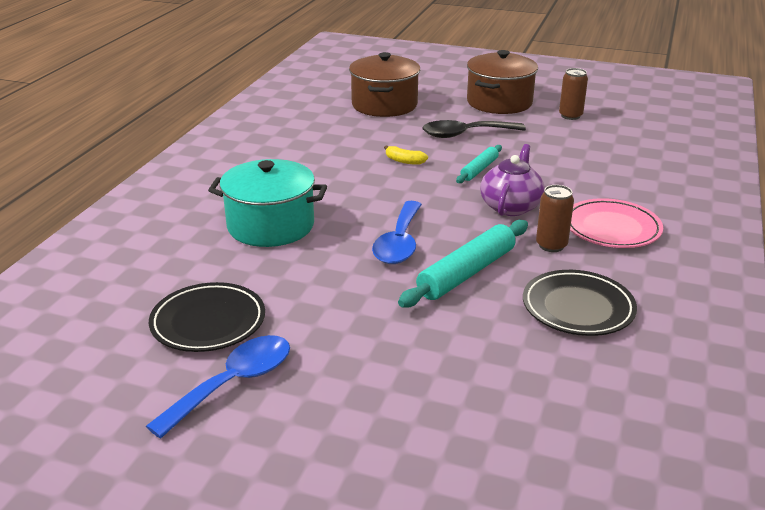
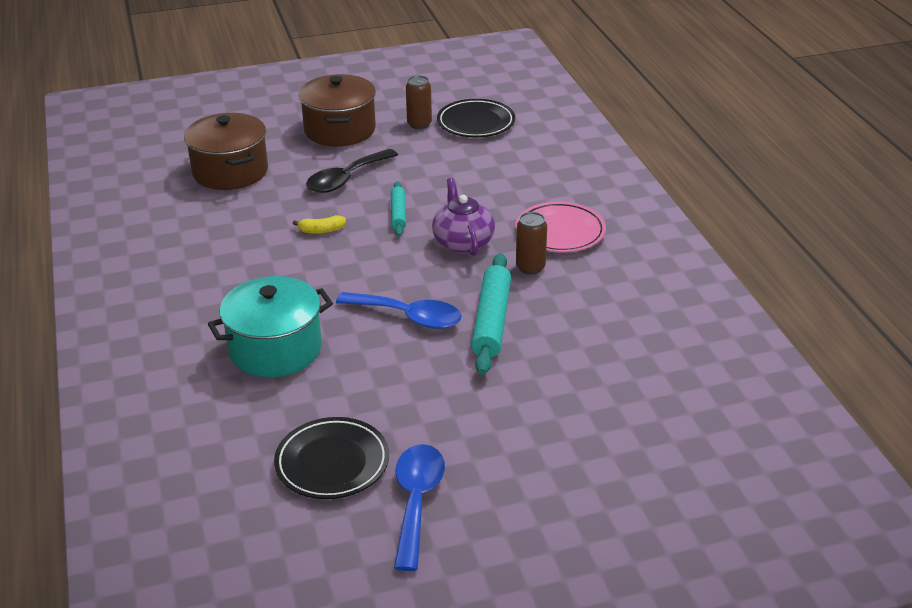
camera: 35 degrees left, 5 degrees up
blue spoon [372,201,422,264] -> blue spoon turned 45 degrees counterclockwise [336,292,462,329]
black plate [523,270,637,336] -> black plate moved to [437,99,515,137]

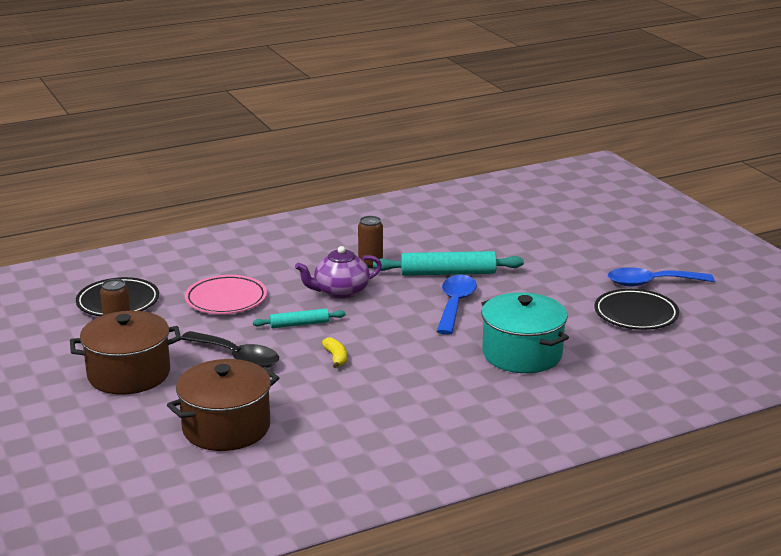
camera: 100 degrees left, 10 degrees down
pink plate [516,201,606,253] -> pink plate moved to [185,275,267,314]

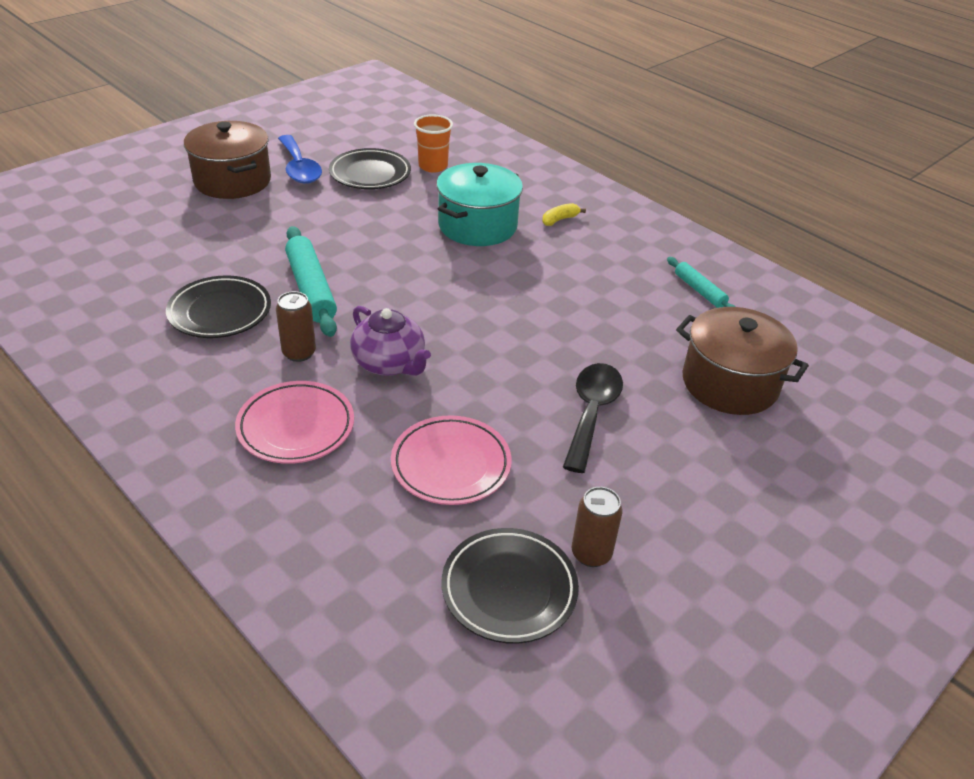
camera: 110 degrees left, 15 degrees up
brown pot [70,311,181,395] -> brown pot moved to [184,121,271,199]
turquoise rolling pin [253,309,346,328] -> turquoise rolling pin moved to [667,257,736,308]
yellow banana [322,337,347,368] -> yellow banana moved to [542,203,586,226]
blue spoon [437,275,477,335] -> none
none -> black plate [166,275,271,338]
none -> pink plate [235,381,354,464]
none -> orange cup [414,115,453,173]

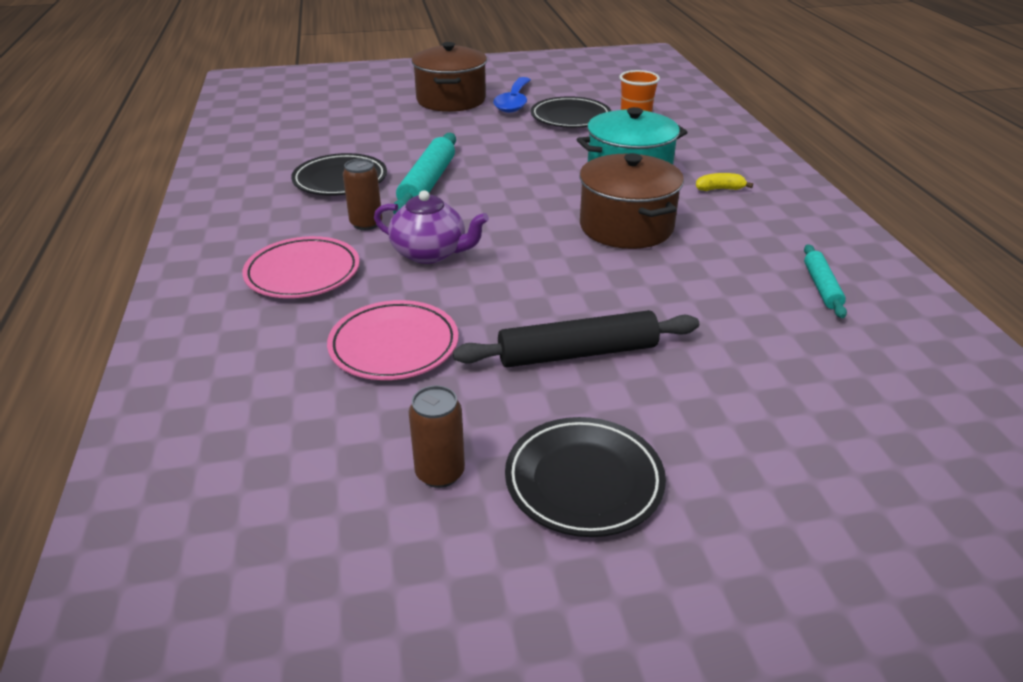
camera: 35 degrees right, 5 degrees down
purple teapot [350,306,431,376] -> purple teapot turned 60 degrees counterclockwise [374,190,489,264]
black plate [441,528,579,644] -> black plate moved to [505,417,666,537]
black spoon [563,363,623,473] -> black rolling pin [453,310,699,367]
brown pot [676,307,809,415] -> brown pot moved to [580,153,684,249]

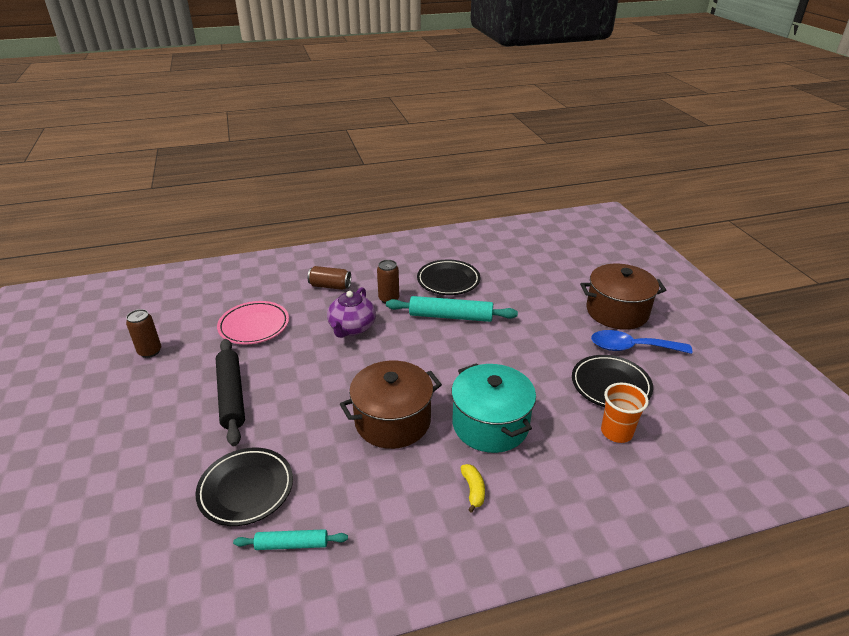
camera: 85 degrees right, 0 degrees up
pink plate [242,236,360,298] -> brown can [308,266,351,290]
black plate [505,417,666,537] -> black plate moved to [196,448,293,526]

